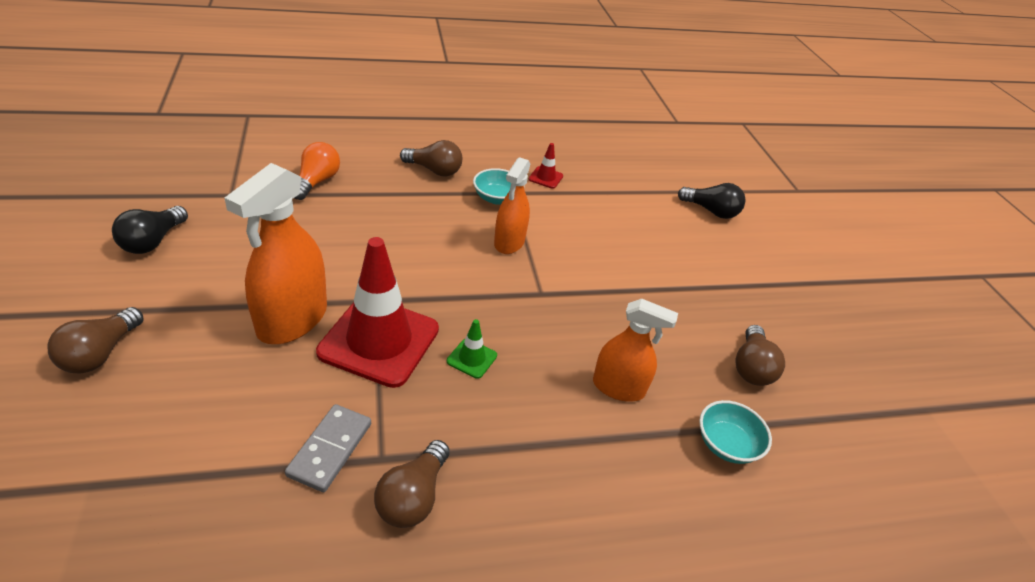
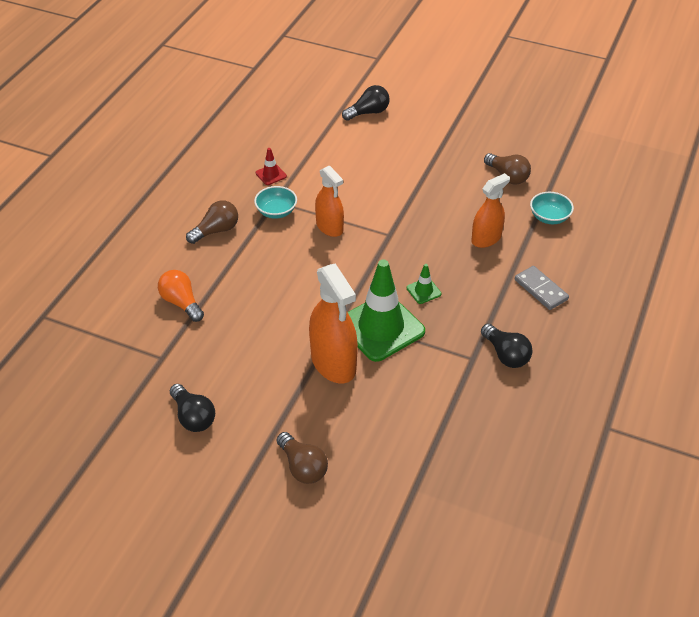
camera: 50 degrees left, 5 degrees up
grey domino [285,404,371,492] -> grey domino moved to [515,266,569,310]
red traffic cone [316,237,439,388] -> green traffic cone [348,259,425,362]
brown light bulb [374,440,450,528] -> black light bulb [481,324,533,368]

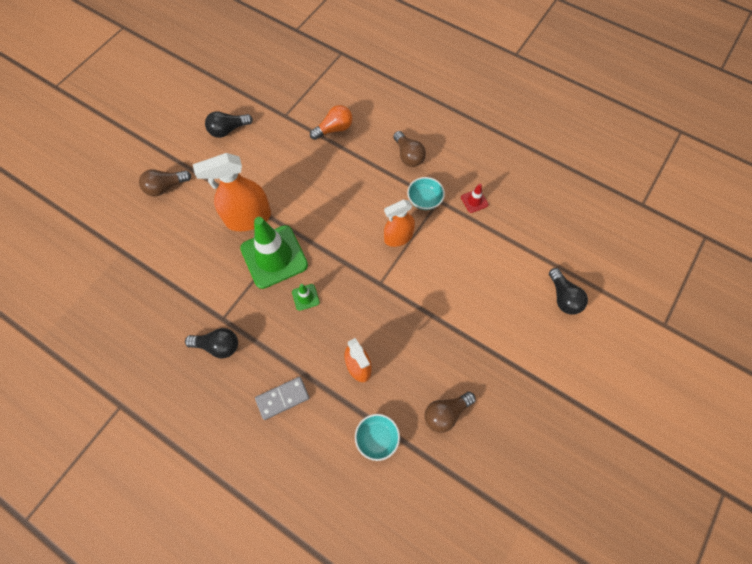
camera: 100 degrees right, 20 degrees up
black light bulb [481,324,533,368] -> black light bulb turned 150 degrees counterclockwise [185,328,238,358]

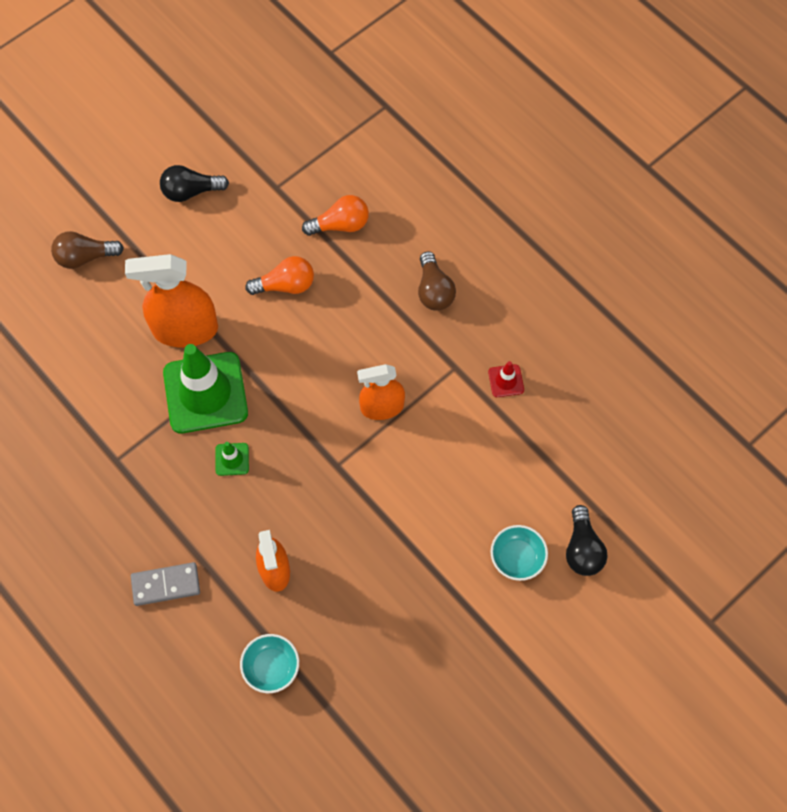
camera: 15 degrees right, 0 degrees up
black light bulb [185,328,238,358] -> none
turquoise bowl [407,177,445,210] -> turquoise bowl moved to [491,525,548,581]
brown light bulb [425,392,476,433] -> none
none -> orange light bulb [245,256,314,295]

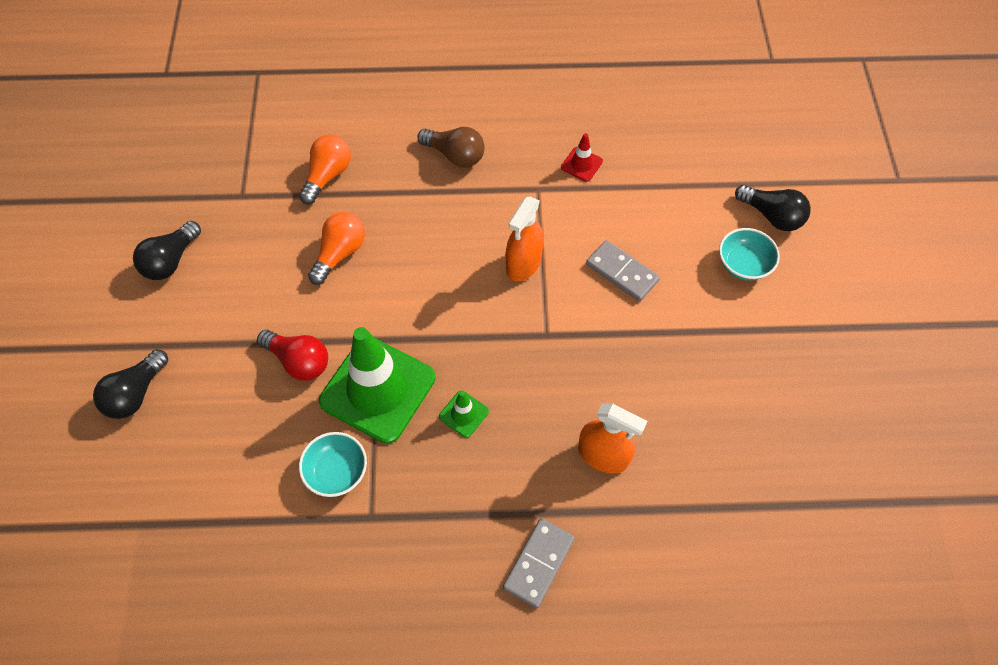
camera: 50 degrees left, 5 degrees down
brown light bulb [51,231,124,269] -> black light bulb [93,349,168,419]
orange spray bottle [125,254,218,347] -> red light bulb [257,330,328,381]
turquoise bowl [240,634,299,693] -> turquoise bowl moved to [299,432,367,497]
none -> grey domino [586,240,660,302]

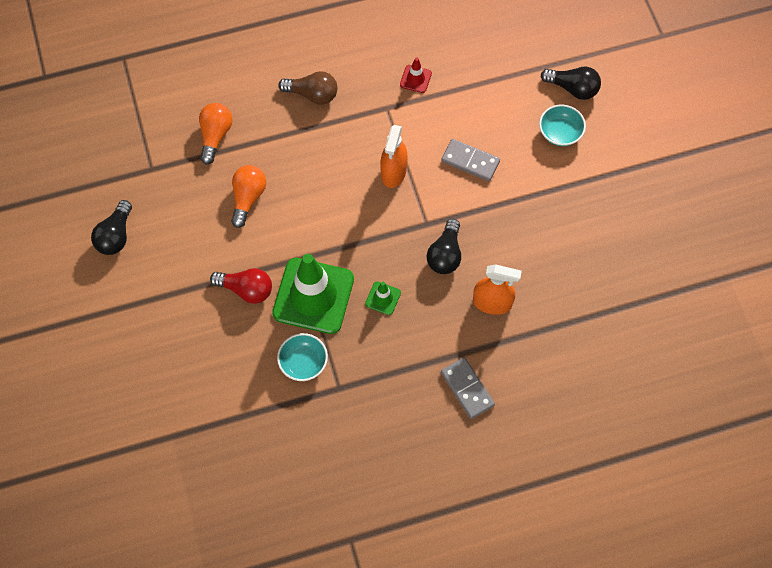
camera: 15 degrees left, 5 degrees up
black light bulb [93,349,168,419] -> black light bulb moved to [427,219,461,274]
grey domino [503,518,575,608] -> grey domino turned 45 degrees counterclockwise [441,357,495,419]

